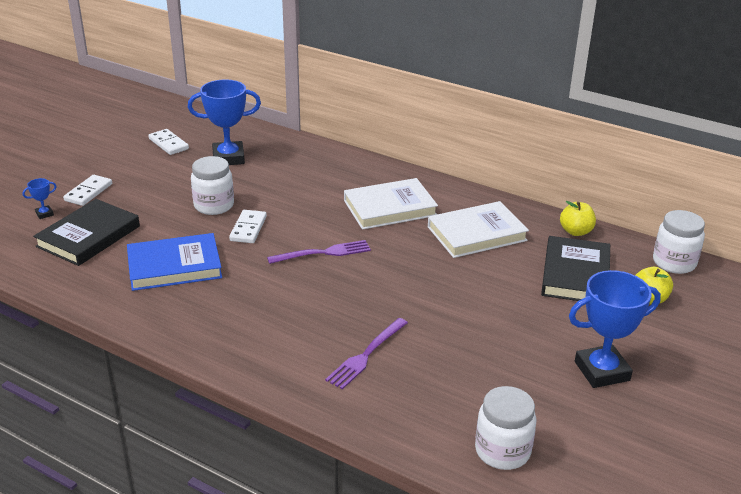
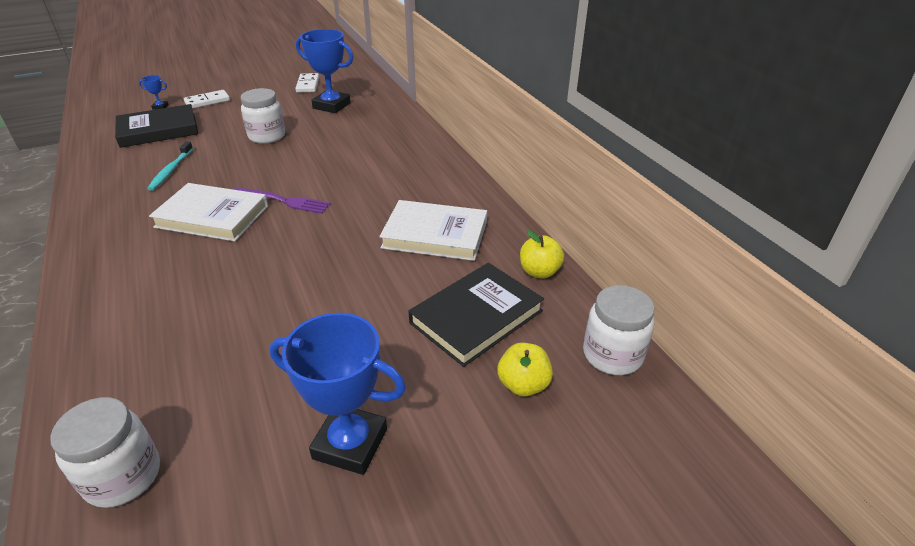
camera: 35 degrees right, 5 degrees up
blue book [127,233,222,291] -> turquoise toothbrush [147,142,193,191]
white domino [229,210,267,243] -> none
purple fork [325,318,408,389] -> none
white book [344,178,438,230] -> white book moved to [149,183,268,242]

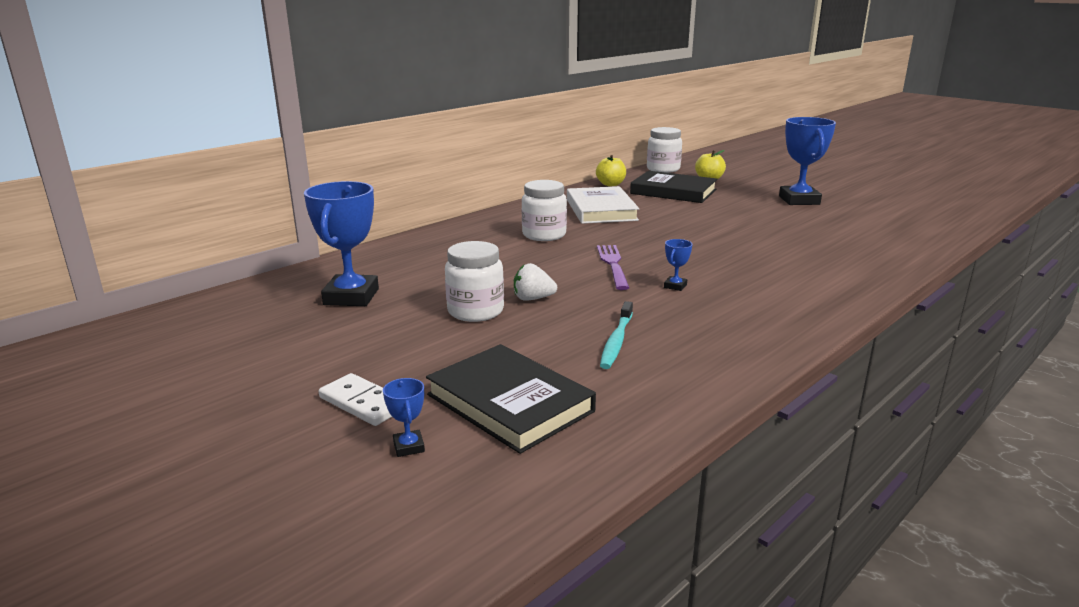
camera: 110 degrees left, 15 degrees down
white jar [50,397,160,508] -> white jar moved to [522,180,567,241]
turquoise toothbrush [147,142,193,191] -> turquoise toothbrush turned 120 degrees clockwise [600,301,633,369]
white book [149,183,268,242] -> blue trophy [664,239,693,291]
white domino [295,73,319,93] -> none
none -> white strawberry [514,263,557,301]

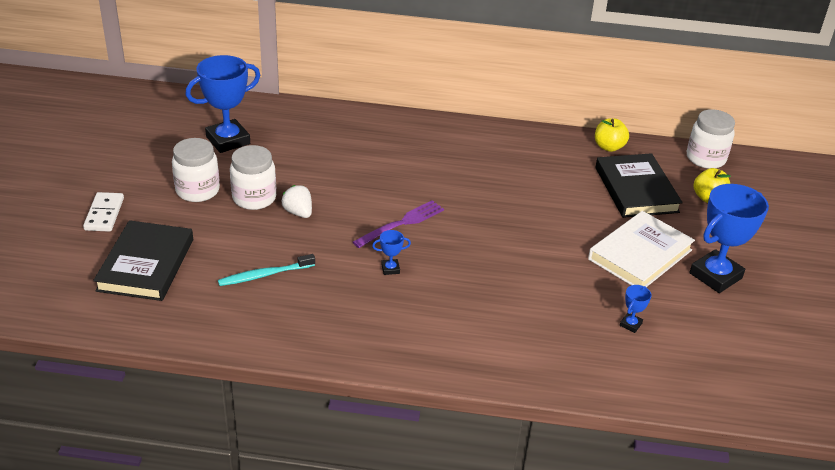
camera: 50 degrees right, 15 degrees up
blue trophy [383,378,425,457] -> blue trophy moved to [620,285,652,333]
white jar [522,180,567,241] -> white jar moved to [172,138,220,202]
white book [567,186,639,224] -> white book moved to [588,211,695,287]

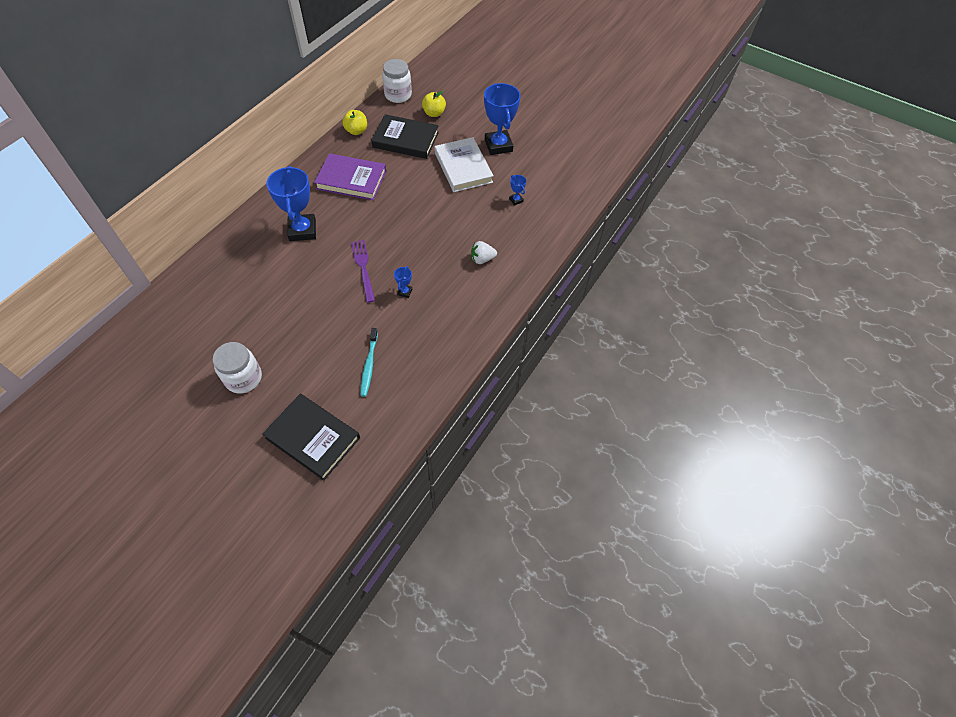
camera: 65 degrees left, 20 degrees up
white domino [83,192,124,232] -> none
blue trophy [185,55,260,153] -> blue trophy moved to [266,166,316,241]
white jar [230,145,276,210] -> none
white strawberry [281,185,312,218] -> white strawberry moved to [471,241,497,264]
none -> purple book [314,153,386,200]

